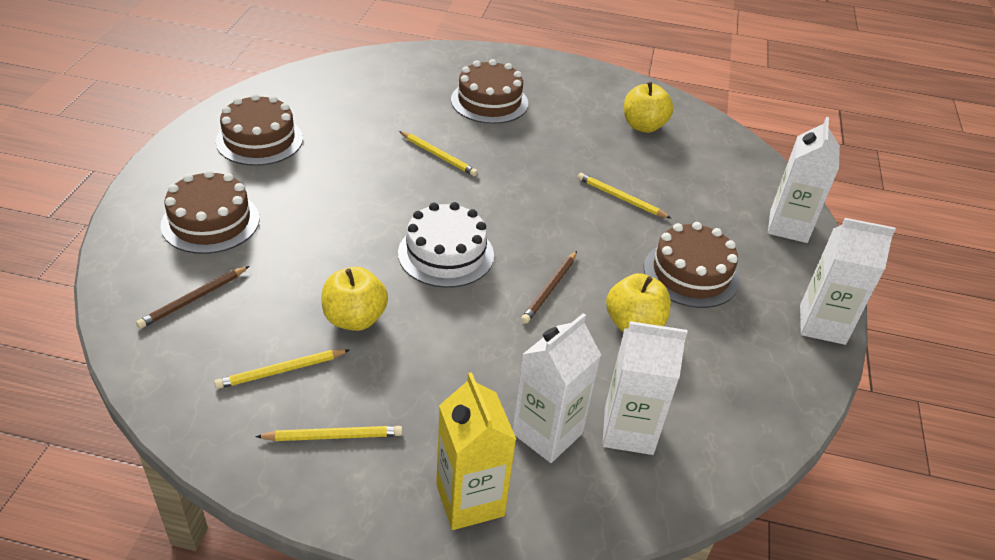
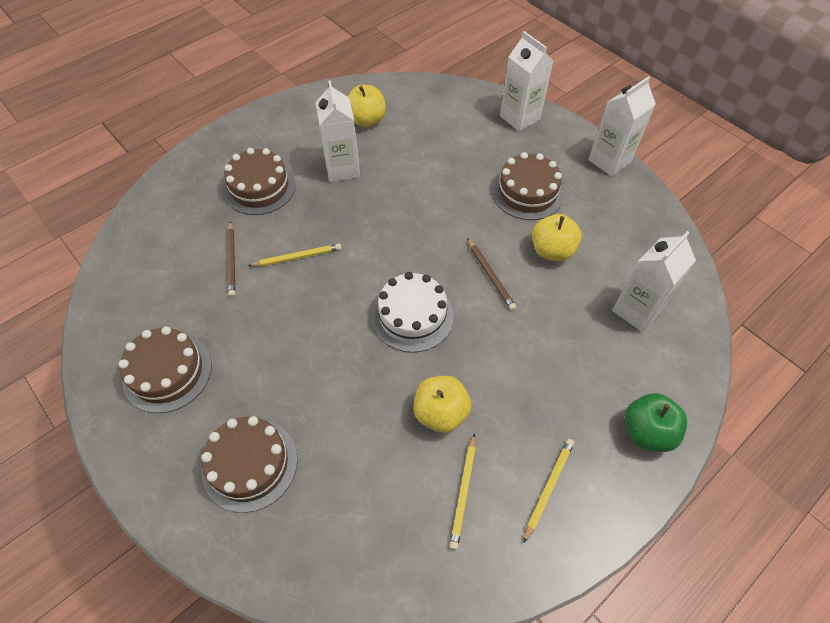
camera: 50 degrees left, 15 degrees up
brown pencil [136,266,249,329] -> brown pencil moved to [227,221,235,297]
yellow carton [436,372,516,530] -> green apple [625,393,687,452]
white carton [512,313,601,463] -> white carton moved to [315,81,360,182]
yellow pencil [578,173,672,219] -> none

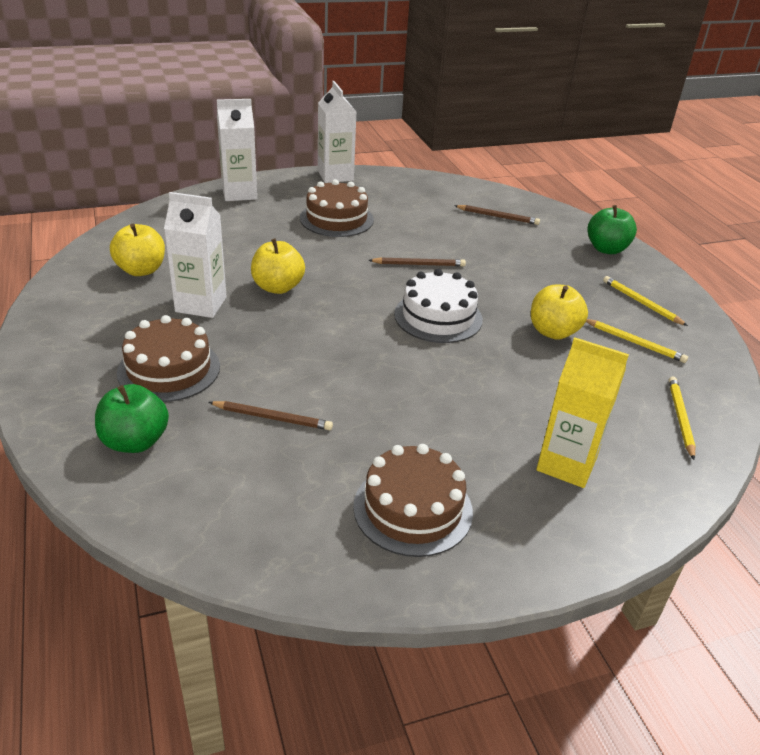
camera: 70 degrees left, 20 degrees down
brown cake [201,416,298,513] -> yellow carton [536,337,629,488]
yellow pencil [248,244,342,267] -> yellow pencil moved to [669,376,696,460]
yellow apple [532,214,582,261] -> yellow apple moved to [251,238,305,294]
white carton [612,231,696,332] -> brown pencil [454,205,540,225]
none -> green apple [95,384,169,453]

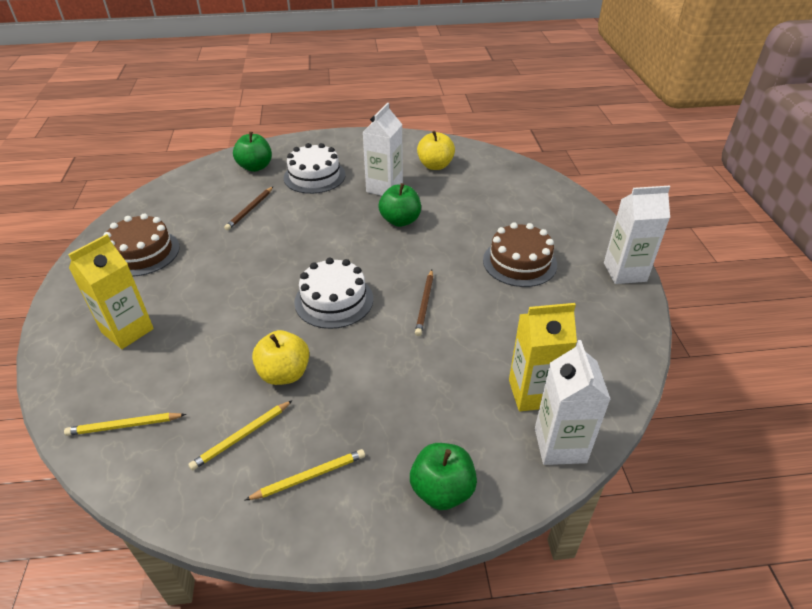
camera: 105 degrees right, 5 degrees up
brown cake [117,315,220,402] -> white cake [284,143,346,194]
white carton [217,99,257,201] -> white carton moved to [535,340,611,465]
yellow apple [251,238,305,294] -> green apple [378,183,421,227]
brown pencil [454,205,540,225] -> yellow carton [509,303,577,411]
yellow pencil [669,376,696,460] -> yellow pencil turned 150 degrees clockwise [64,413,186,436]

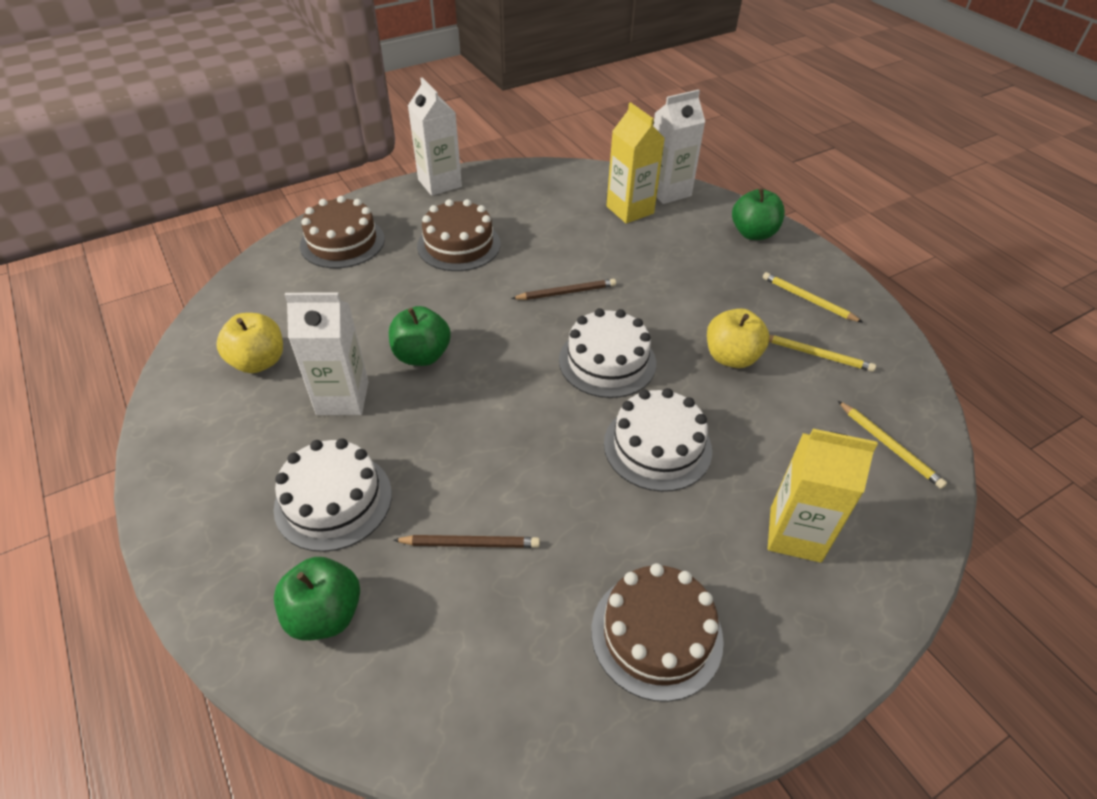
camera: 115 degrees left, 5 degrees up
none -> brown cake [300,196,385,268]
none -> white cake [604,388,712,492]

